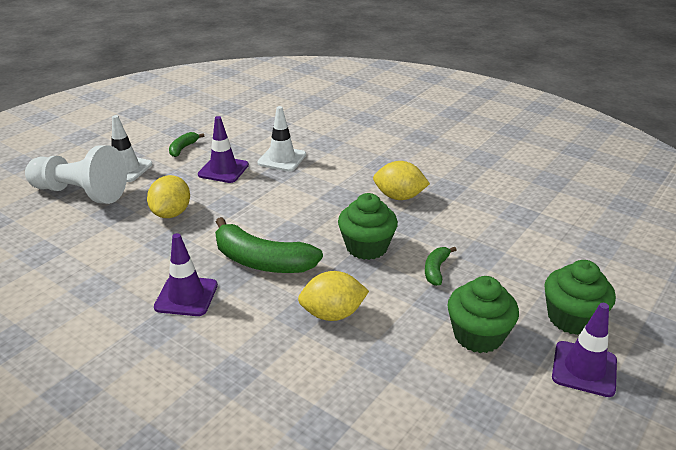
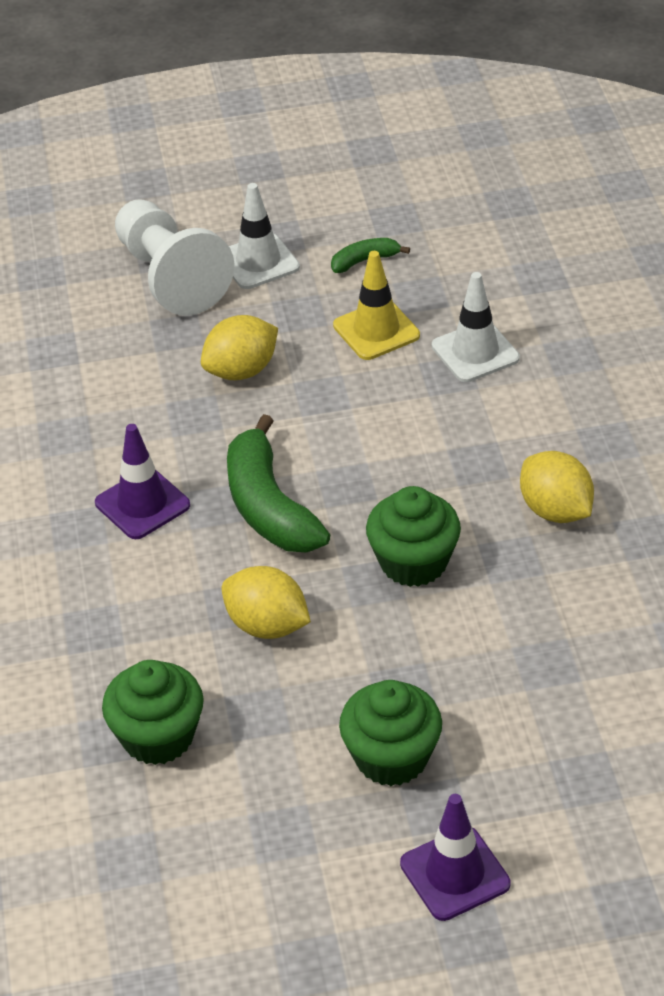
camera: 45 degrees right, 10 degrees up
purple traffic cone [198,116,249,183] -> yellow traffic cone [333,251,420,360]
green banana [425,247,457,286] -> none
green cupcake [544,260,616,335] -> green cupcake moved to [102,660,204,765]

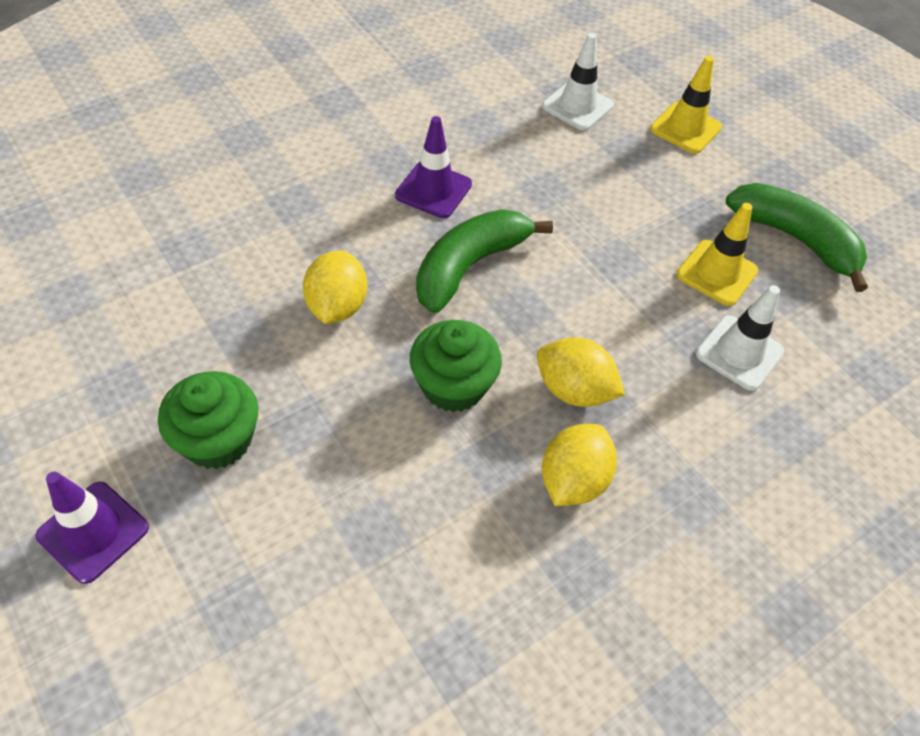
camera: 60 degrees right, 10 degrees up
green cupcake [102,660,204,765] -> none
white pawn [115,199,234,316] -> yellow traffic cone [650,56,722,154]
yellow lemon [201,315,278,380] -> yellow lemon moved to [537,337,625,407]
white traffic cone [229,183,300,289] -> white traffic cone moved to [542,33,614,131]
green banana [331,238,410,273] -> green banana [726,183,868,292], size x2.06

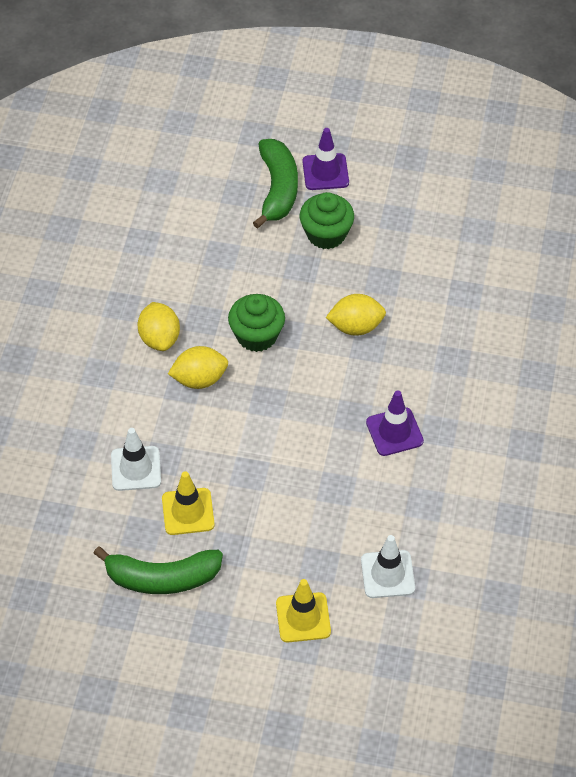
camera: 140 degrees right, 0 degrees up
yellow lemon [303,251,367,324] -> yellow lemon turned 60 degrees counterclockwise [326,294,386,336]
green banana [416,209,553,313] -> green banana moved to [253,139,298,229]

